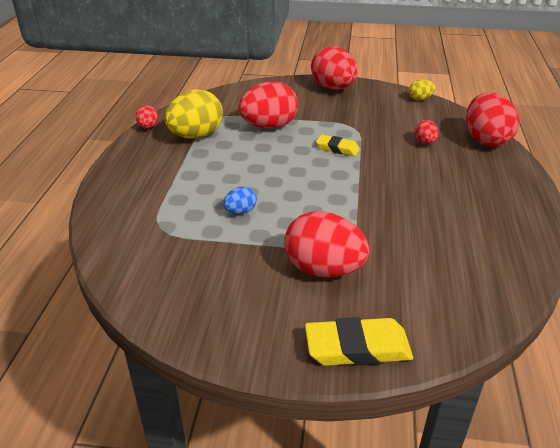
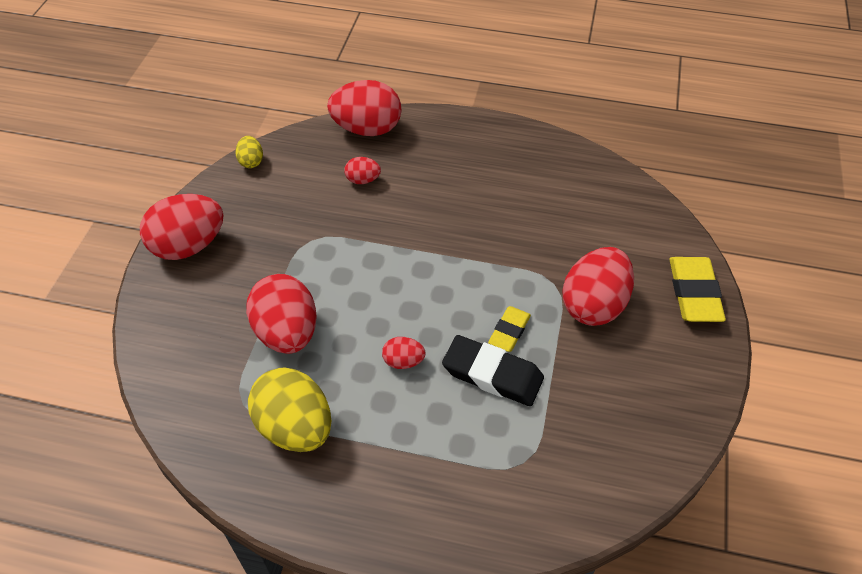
camera: 85 degrees left, 15 degrees up
red egg [136,105,158,129] -> red egg moved to [382,337,426,369]
blue egg [223,187,257,214] -> black eraser [442,335,544,406]
yellow eraser [316,134,360,156] -> yellow eraser moved to [488,306,531,352]

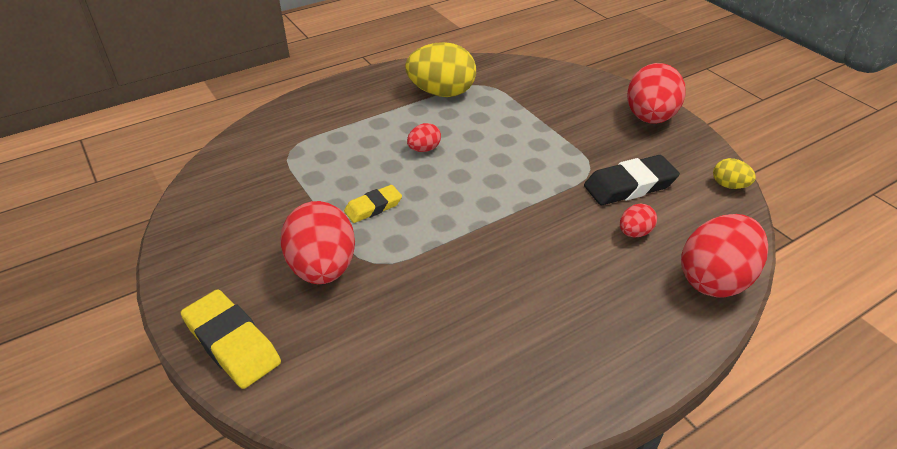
camera: 135 degrees right, 10 degrees down
red egg [246,274,317,354] -> none
black eraser [442,335,544,406] -> black eraser moved to [584,155,680,205]
yellow eraser [488,306,531,352] -> yellow eraser turned 75 degrees clockwise [344,185,402,223]

